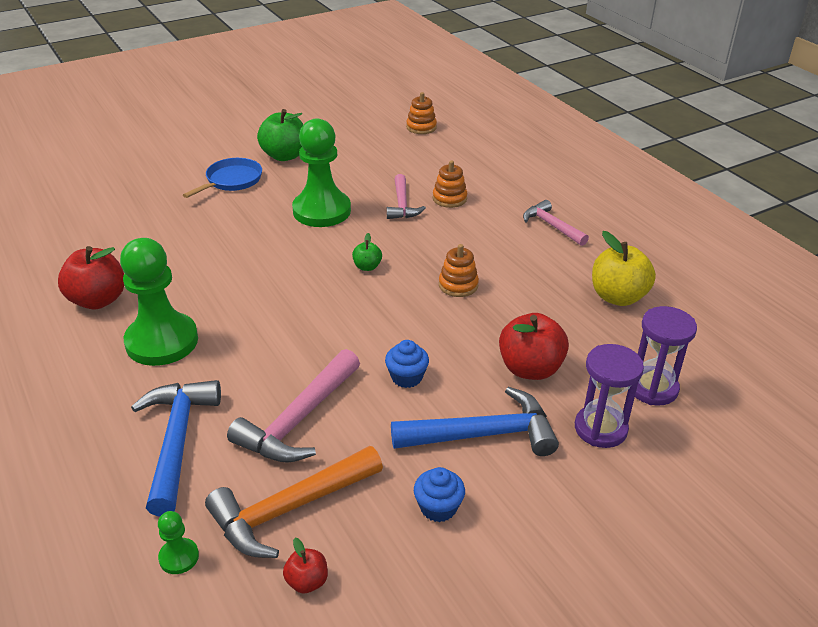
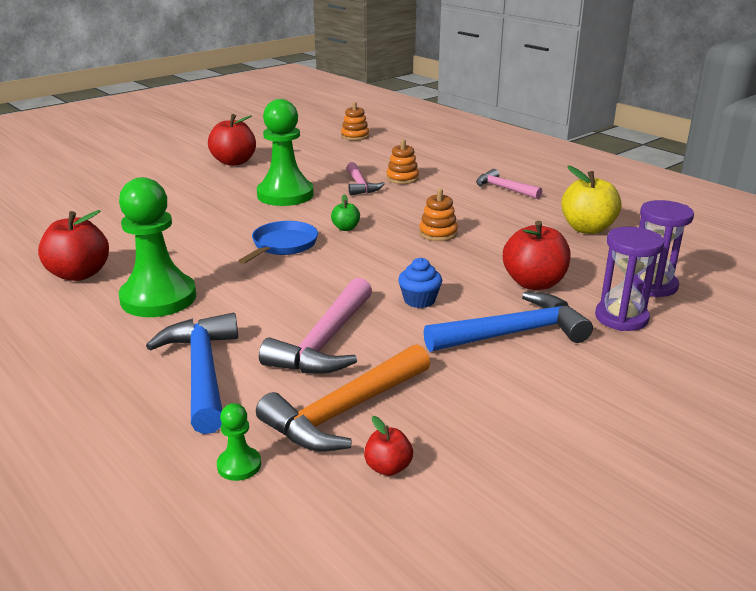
camera: 10 degrees left, 10 degrees down
blue pan [183,158,262,198] -> blue pan moved to [239,221,318,264]
green apple [257,109,303,161] -> red apple [208,114,256,166]
blue cupcake [414,467,465,522] -> none

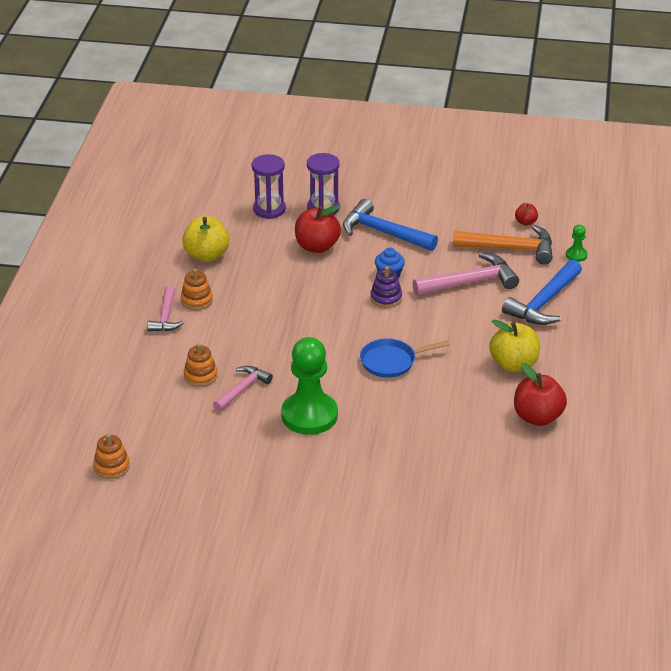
camera: 130 degrees left, 10 degrees up
green pawn [119,177,196,317] -> yellow apple [489,320,540,372]
red apple [208,114,256,166] -> none
green apple [331,195,360,231] -> none
orange stacking toy [419,189,458,241] -> orange stacking toy moved to [181,269,213,310]
none -> purple stacking toy [370,266,402,308]

